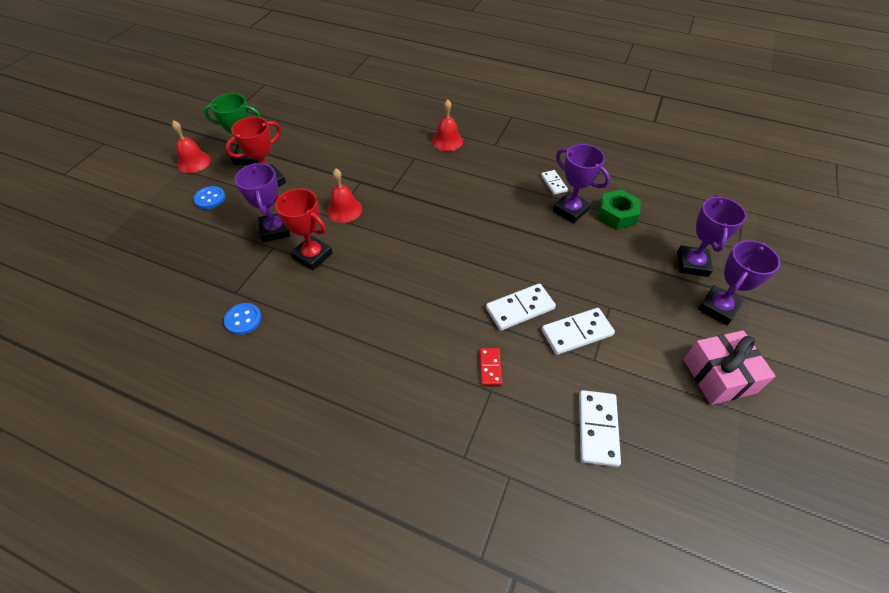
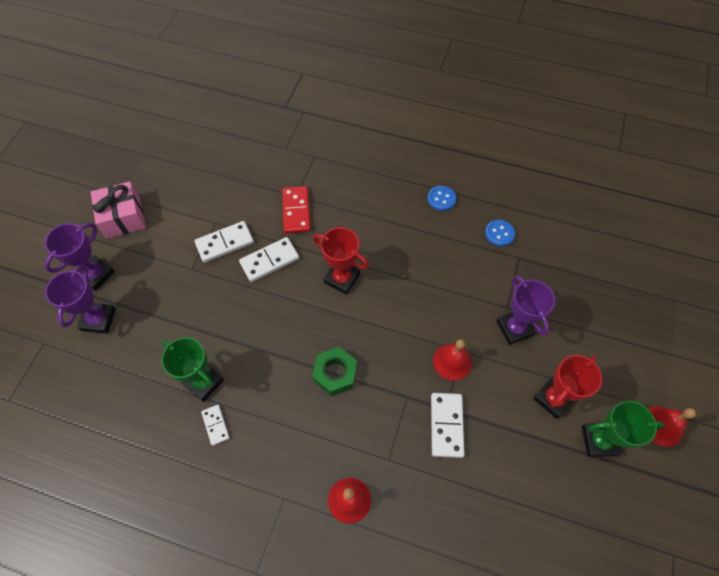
camera: 175 degrees right, 10 degrees up
blue button [194,186,225,209] -> blue button moved to [428,186,456,211]
red trophy [275,188,332,270] -> red trophy moved to [313,227,369,295]
red domino [480,348,502,386] -> red domino [282,186,311,234], size x1.69
purple trophy [553,144,610,223] -> green trophy [161,337,224,402]
white domino [579,390,621,467] -> white domino moved to [431,393,465,458]
green nut [598,190,641,229] -> green nut moved to [313,347,357,396]

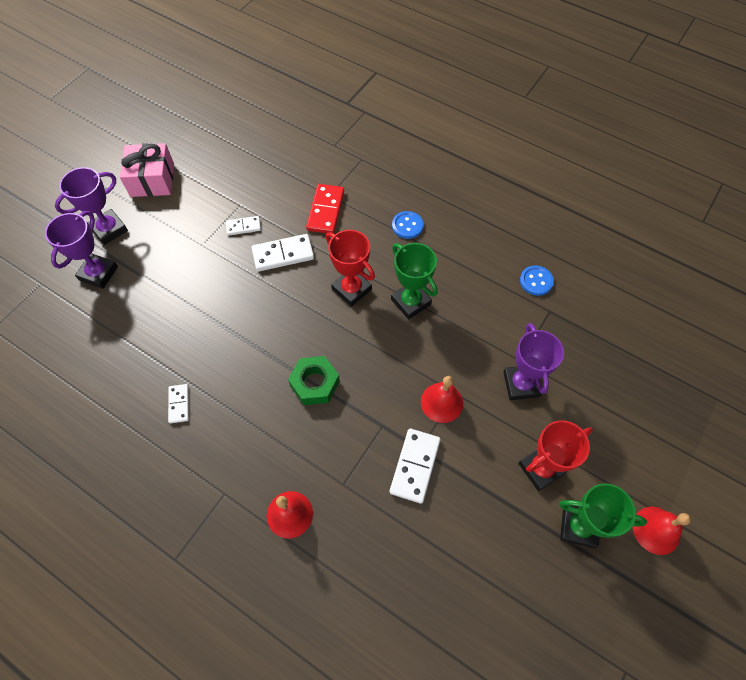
camera: 15 degrees right, 0 degrees up
green trophy [161,337,224,402] -> green trophy moved to [391,243,438,319]
white domino [194,221,254,263] -> white domino [226,216,261,236], size x0.59
blue button [428,186,456,211] -> blue button moved to [392,211,423,239]

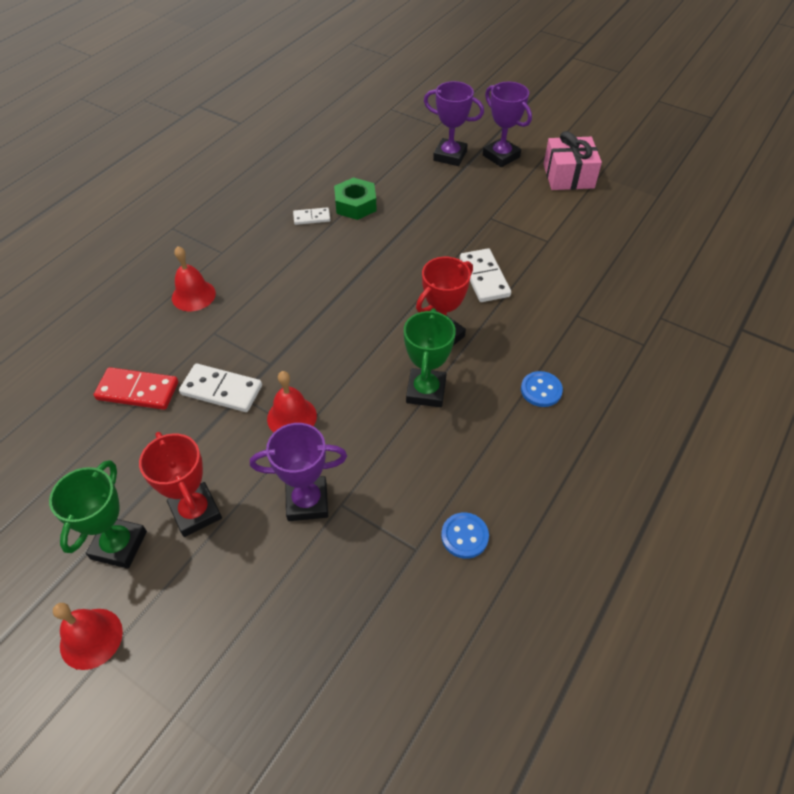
camera: 90 degrees right, 10 degrees down
white domino [226,216,261,236] -> none
green nut [288,356,340,405] -> green nut moved to [334,177,377,220]
red domino [306,184,344,234] -> red domino moved to [94,367,178,410]
green trophy [391,243,438,319] -> green trophy turned 45 degrees counterclockwise [404,308,456,407]

